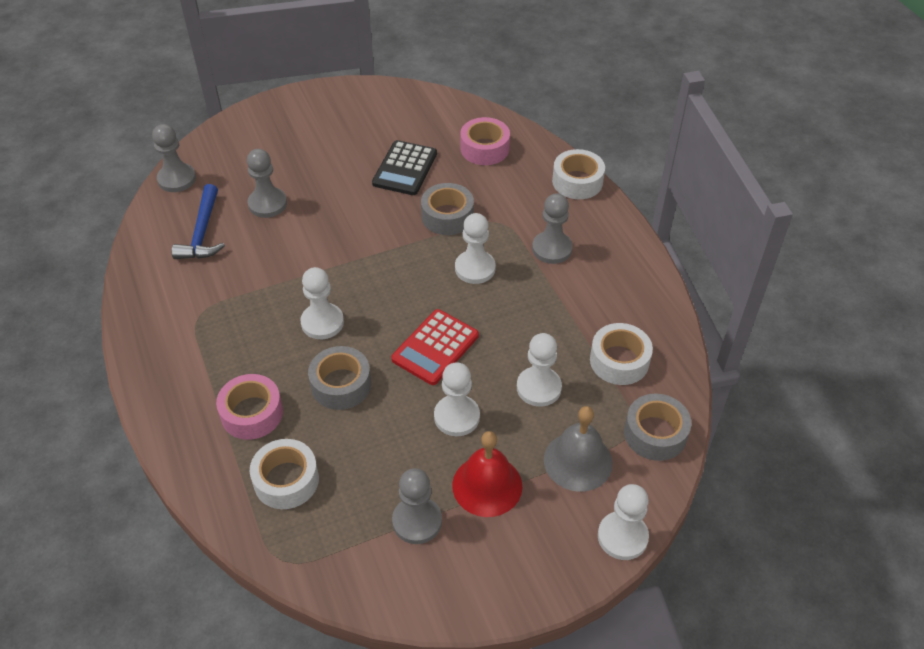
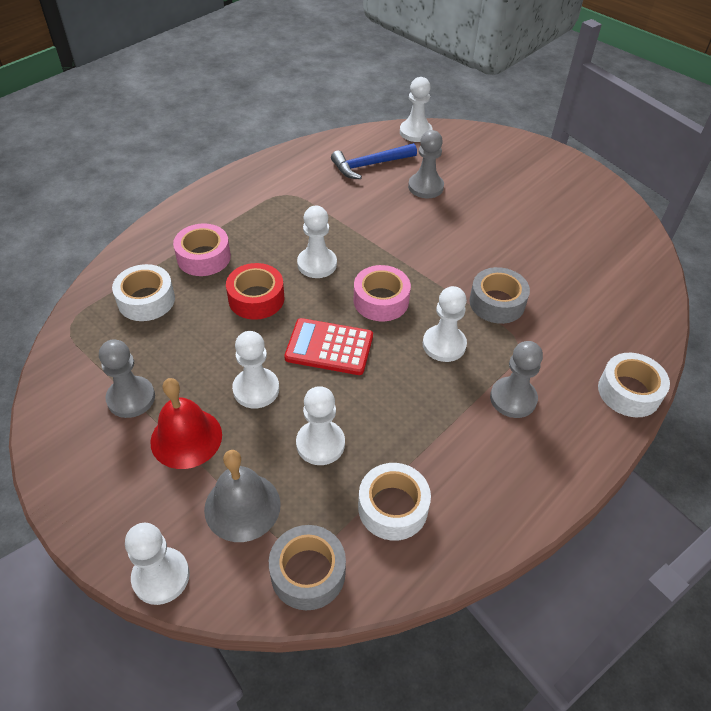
camera: 65 degrees right, 0 degrees up
grey pawn [152,124,196,192] -> white pawn [400,77,433,142]
grey tape [308,346,371,410] -> red tape [226,263,284,320]
black calculator [372,140,437,195] -> none
pink tape [460,117,510,165] -> pink tape moved to [354,265,411,321]

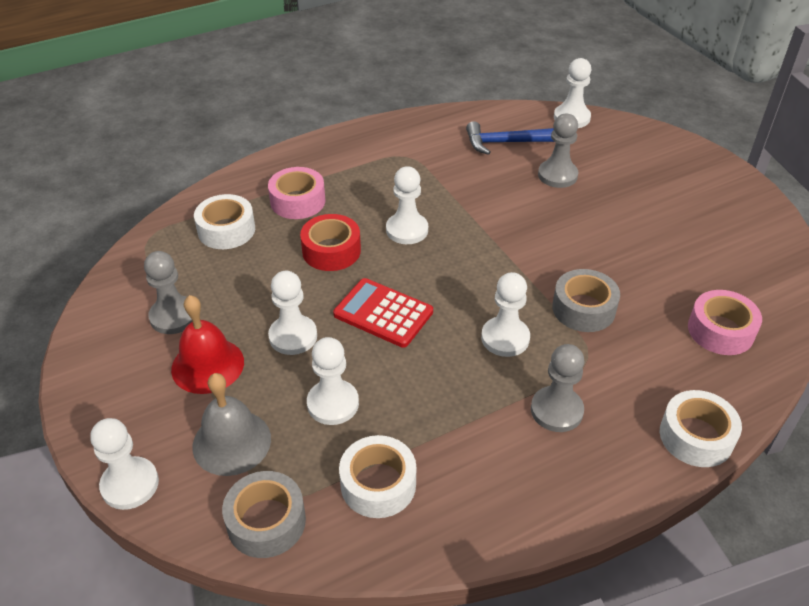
camera: 20 degrees right, 5 degrees down
pink tape [354,265,411,321] -> pink tape moved to [688,290,762,355]

